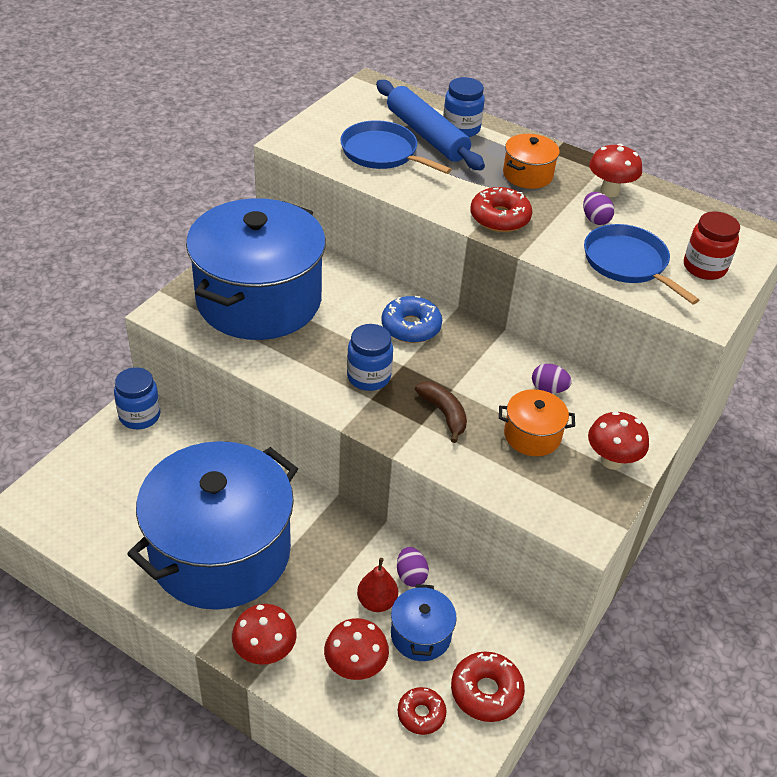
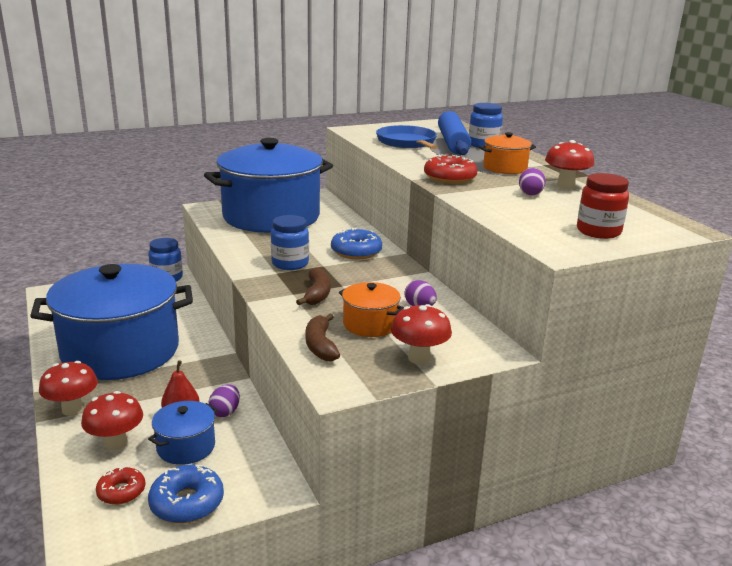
camera: 35 degrees right, 20 degrees down
red donut [451,651,525,722] -> blue donut [148,465,224,523]
blue pan [584,224,699,304] -> none
none -> brown banana [306,314,340,362]

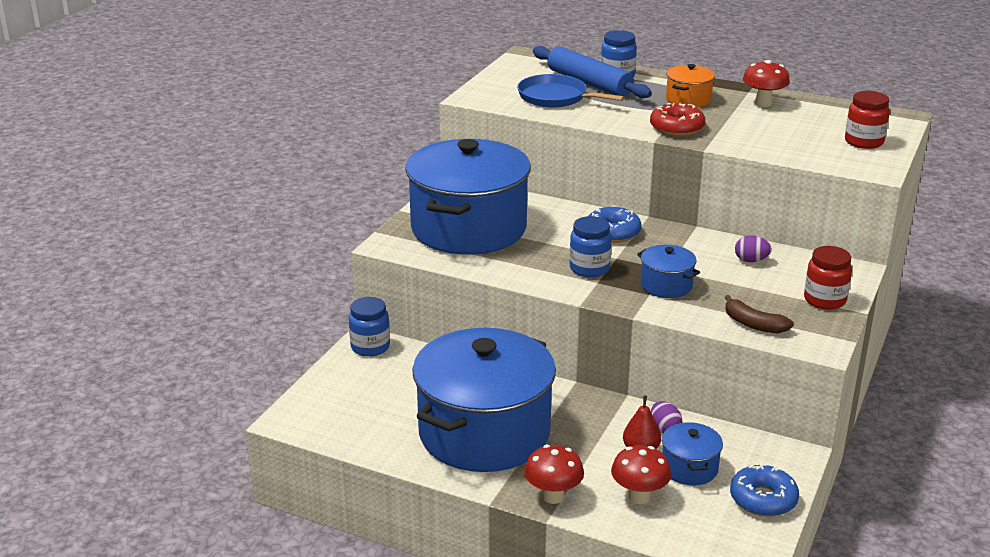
camera: 40 degrees left, 5 degrees up
red donut [96,466,145,505] -> none
brown banana [296,268,330,305] -> blue pot [637,245,700,298]
orange pot [339,282,404,337] -> none
red mushroom [391,304,452,365] -> red jar [804,246,852,310]
purple egg [519,168,546,195] -> none

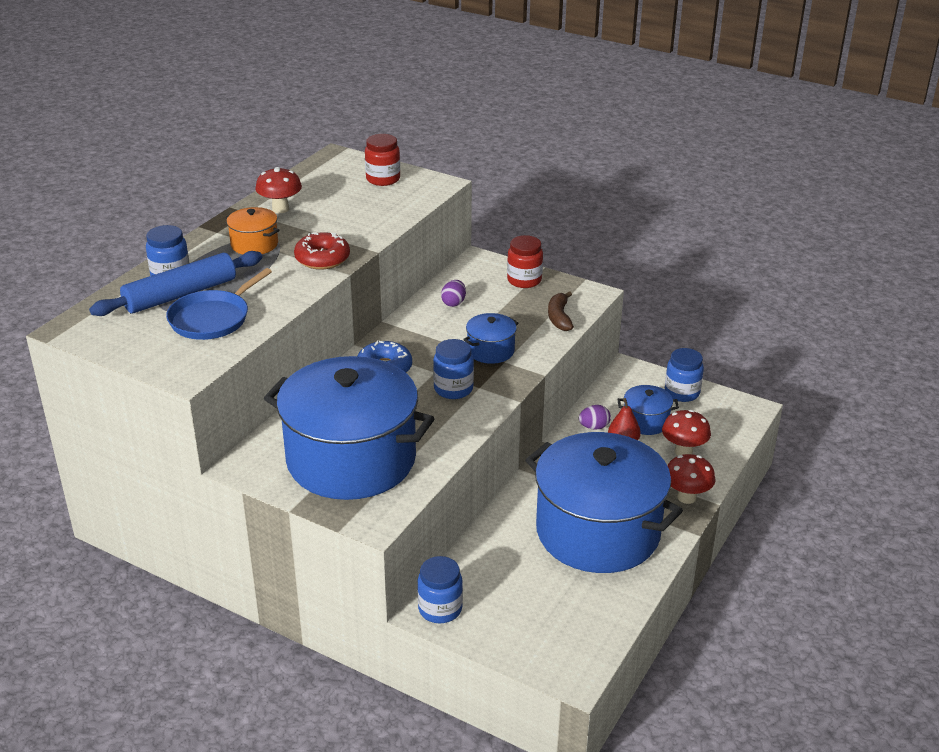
camera: 85 degrees left, 5 degrees up
brown banana [725,295,794,334] -> brown banana turned 135 degrees clockwise [548,291,574,331]
blue donut [730,464,799,517] -> blue jar [665,348,704,402]

